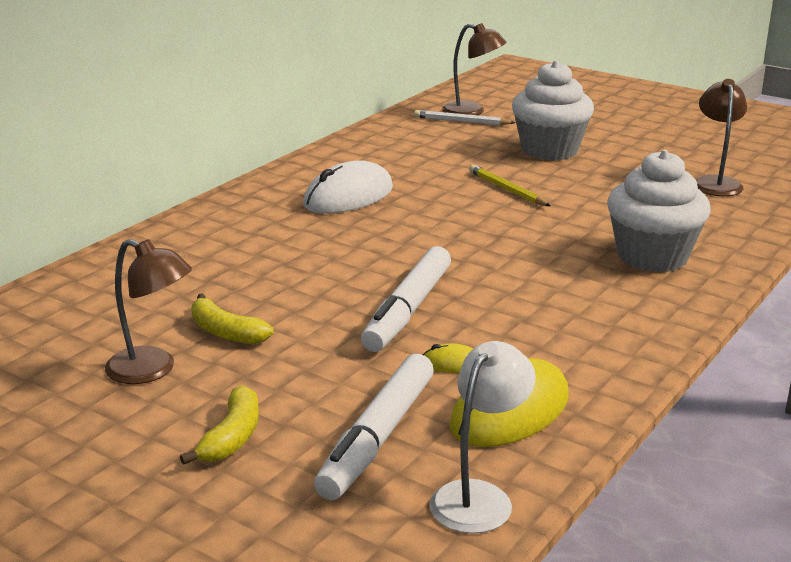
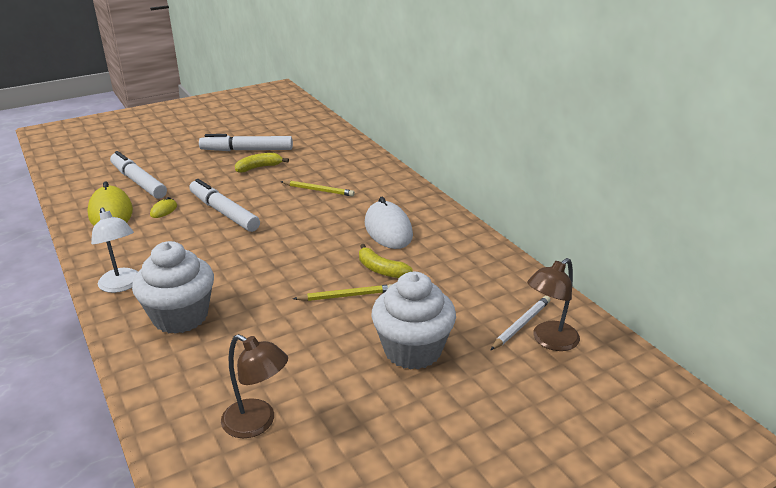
camera: 115 degrees right, 5 degrees up
brown lamp [105,239,192,384] -> white marker [199,134,293,151]
yellow banana [180,385,259,465] -> yellow banana moved to [359,244,413,278]
white lamp [429,341,536,534] -> white lamp moved to [91,207,138,293]
none -> yellow pencil [280,180,355,196]

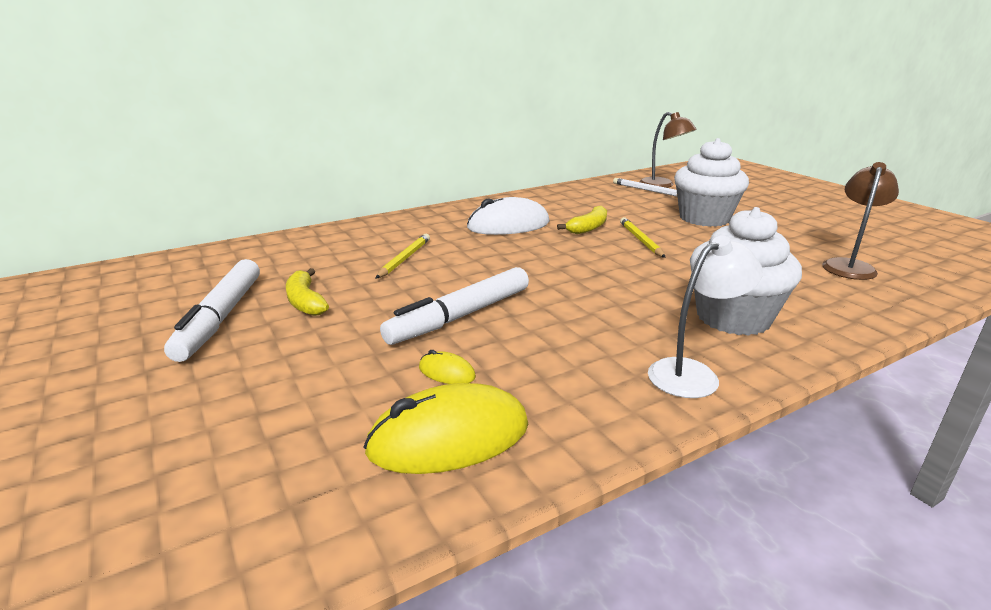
camera: 90 degrees left, 5 degrees down
white marker [110,151,167,199] -> none

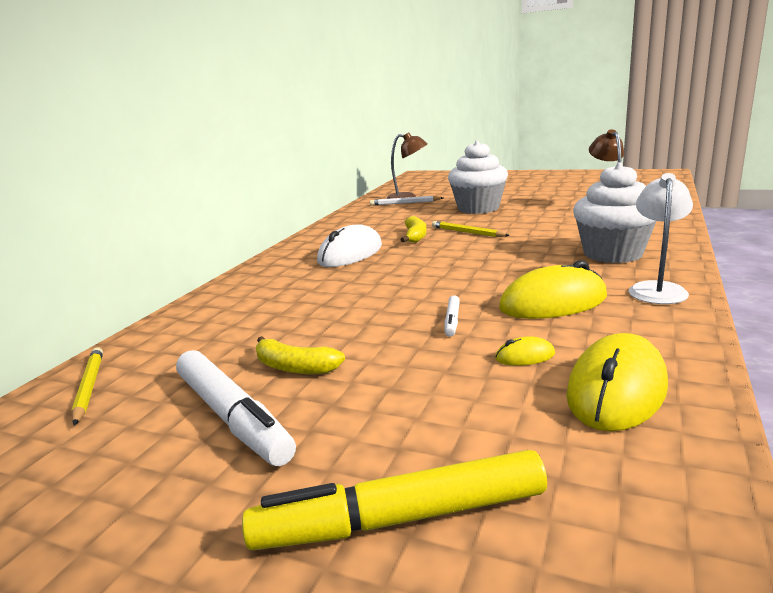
camera: 35 degrees left, 5 degrees down
yellow pencil [375,234,430,279] -> yellow pencil moved to [71,347,103,426]
white marker [380,267,529,345] -> white marker [445,295,460,337], size x0.45
none -> yellow marker [242,450,547,550]
none -> yellow mouse [499,260,607,319]

